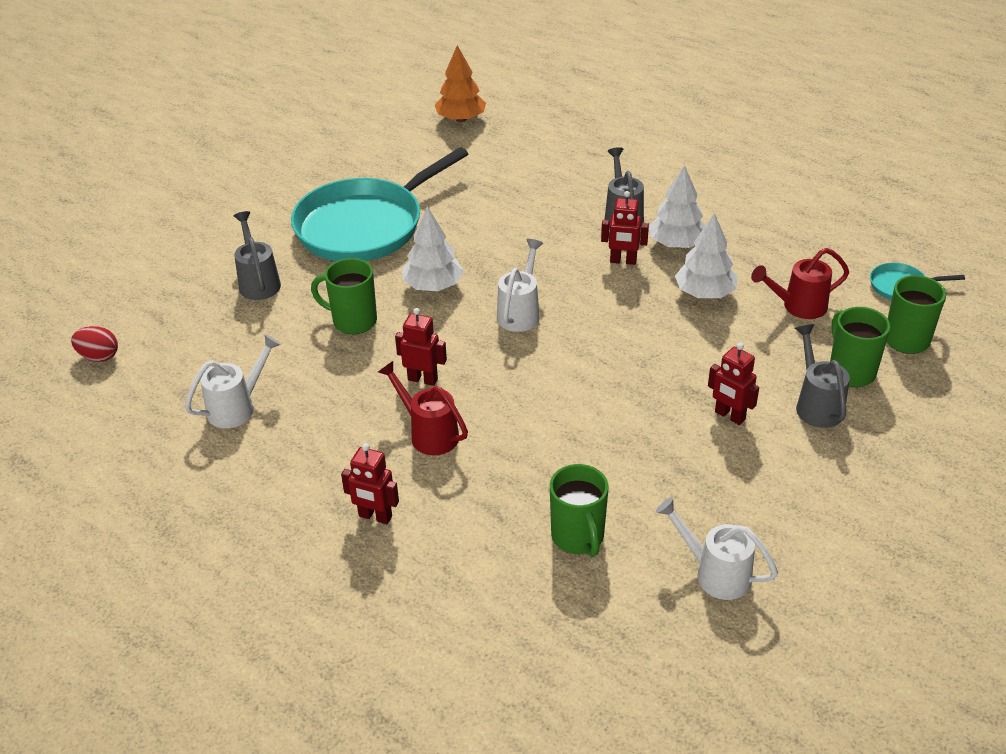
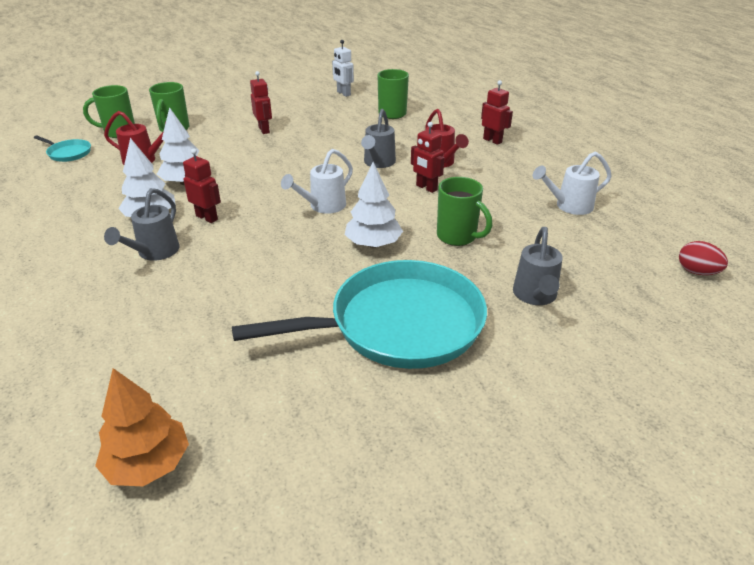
camera: 155 degrees left, 5 degrees down
white watering can [656,497,778,600] -> white robot [332,40,354,97]
grey watering can [795,324,850,428] -> grey watering can moved to [361,109,396,168]

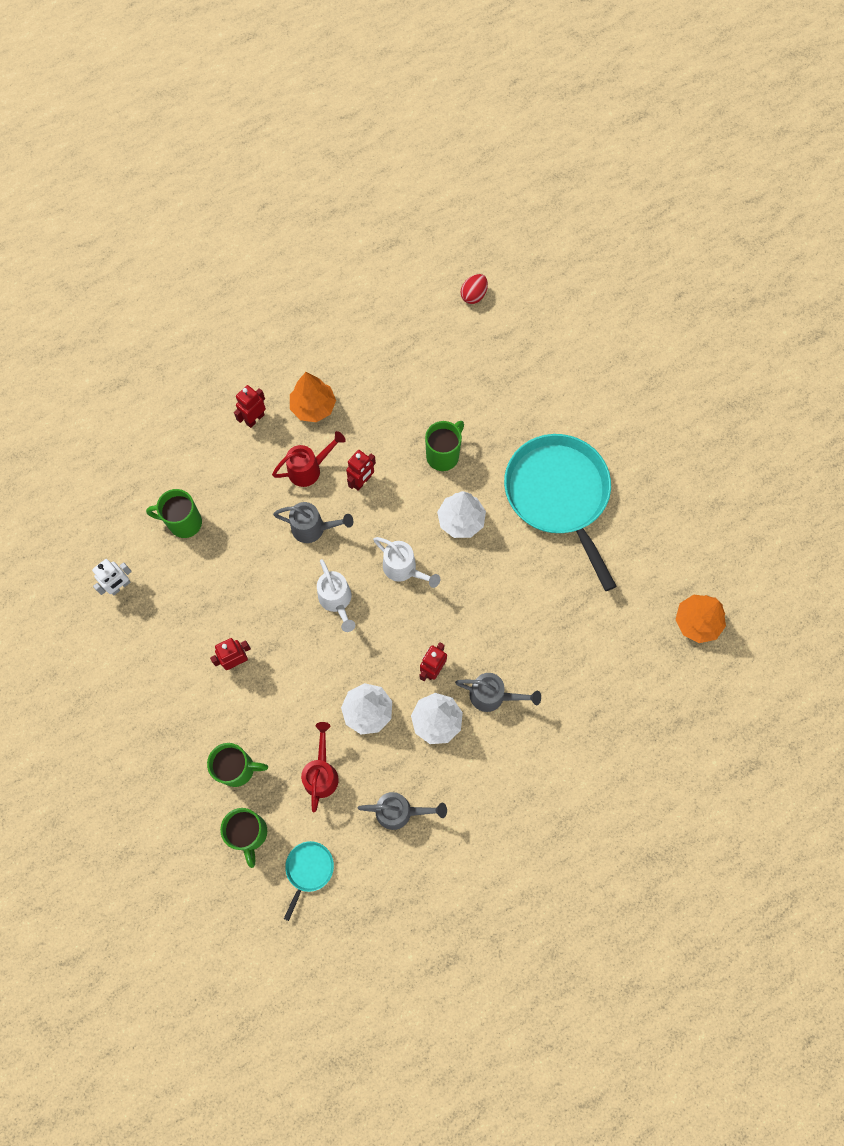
camera: 95 degrees left, 35 degrees up
grey watering can [513,227,563,305] -> grey watering can moved to [358,792,447,830]
white watering can [533,152,612,215] -> white watering can moved to [317,559,355,632]
none -> orange tree [290,372,336,422]

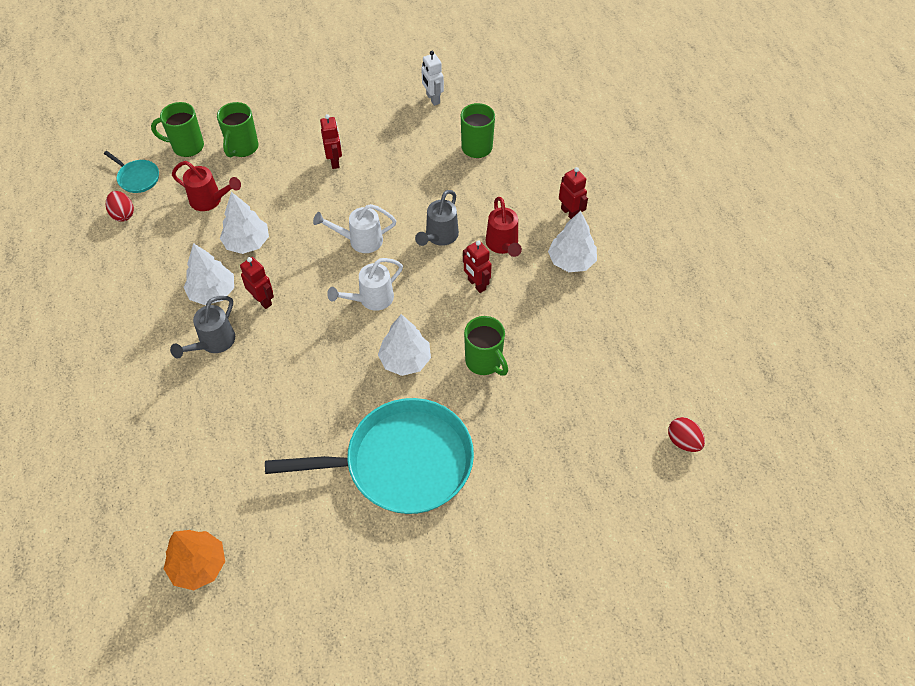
camera: 105 degrees right, 15 degrees down
orange tree [290,372,336,422] -> white tree [548,211,597,272]
grey watering can [358,792,447,830] -> none
none -> red egg [106,191,134,222]

